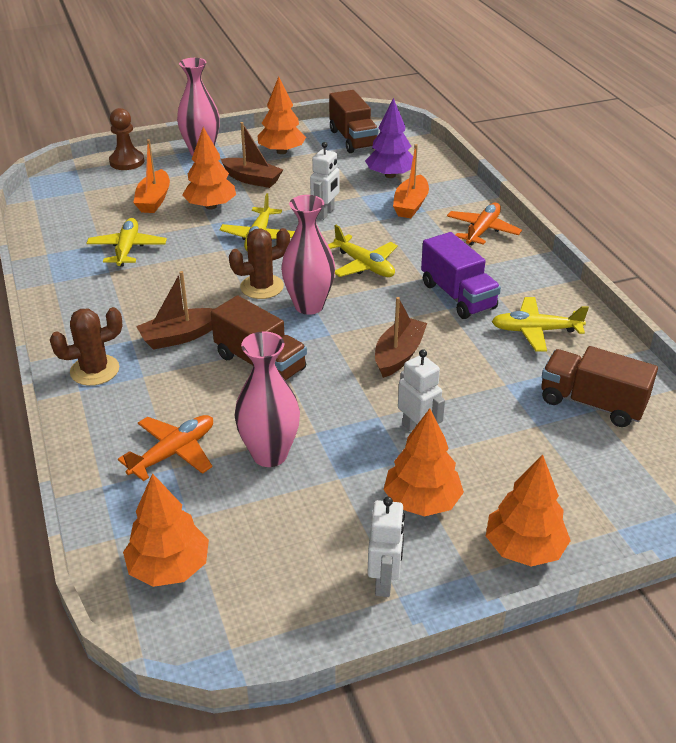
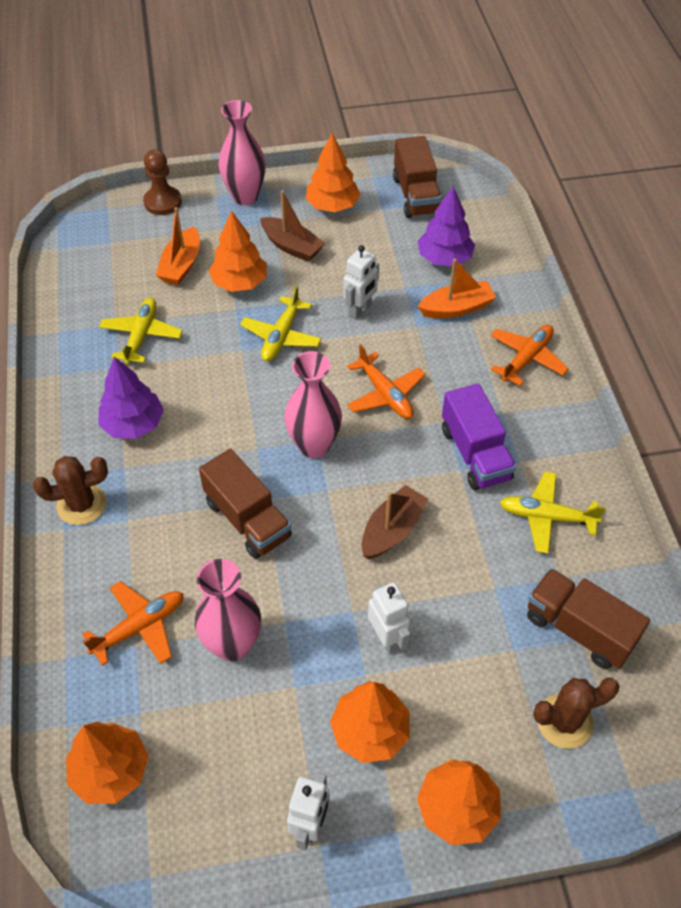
camera: 10 degrees right, 15 degrees up
brown boat [136,271,213,350] -> none
brown cactus [229,228,290,299] -> brown cactus moved to [533,678,620,749]
yellow plane [328,225,398,277] -> orange plane [347,344,426,419]
orange boat [393,144,429,218] -> orange boat turned 135 degrees counterclockwise [418,259,496,318]
none -> purple tree [98,357,164,439]

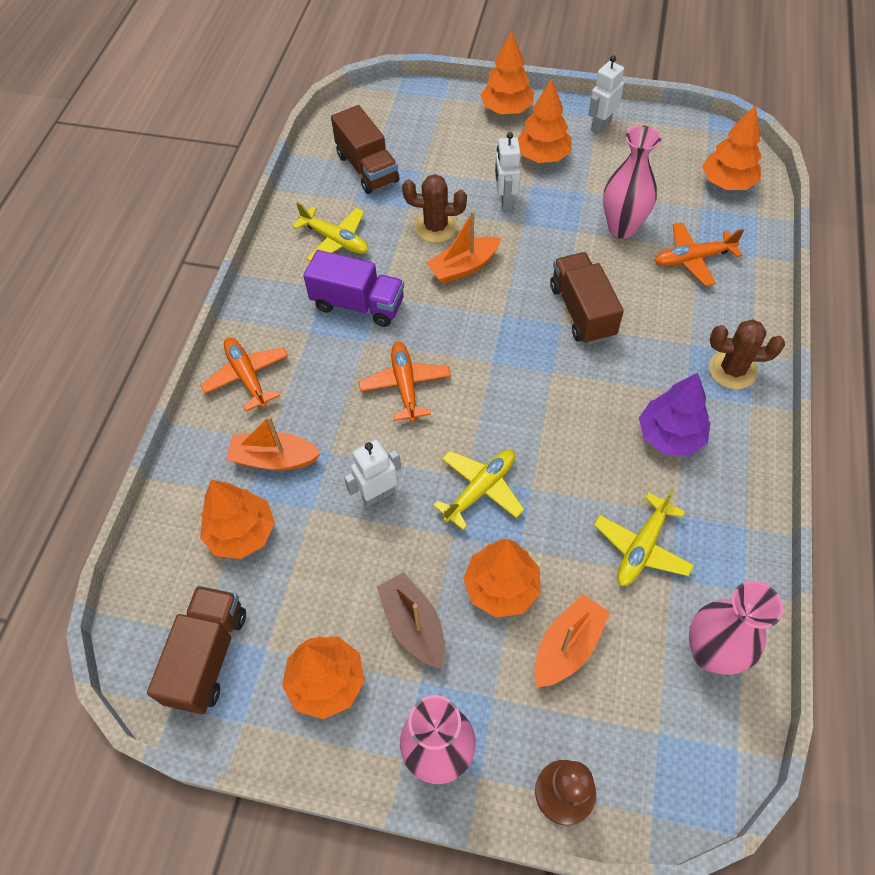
camera: 155 degrees left, 5 degrees up
pink vase [284,351,342,458] -> pink vase moved to [689,581,783,675]
brown boat [362,485,428,559] -> orange boat [426,211,501,284]
purple tree [418,186,475,266] -> orange tree [200,480,275,559]
purple truck [442,383,516,490] -> purple truck turned 105 degrees clockwise [303,250,404,327]
orange plane [491,325,569,386] -> orange plane turned 90 degrees clockwise [200,337,288,412]
brown cactus [533,678,620,749] -> brown cactus moved to [402,174,467,243]

